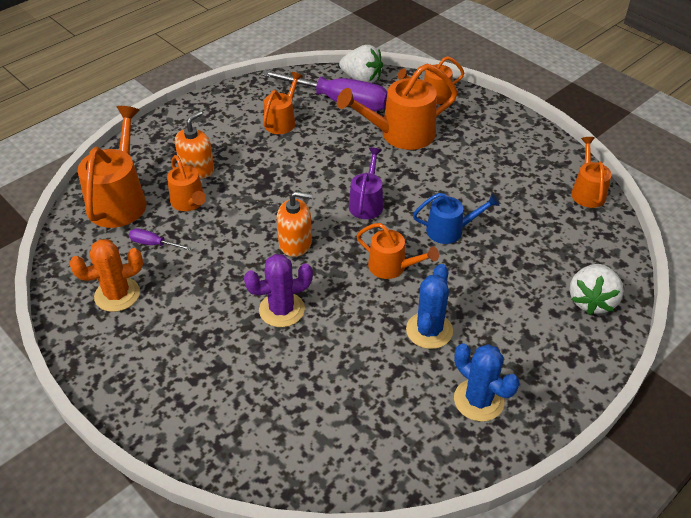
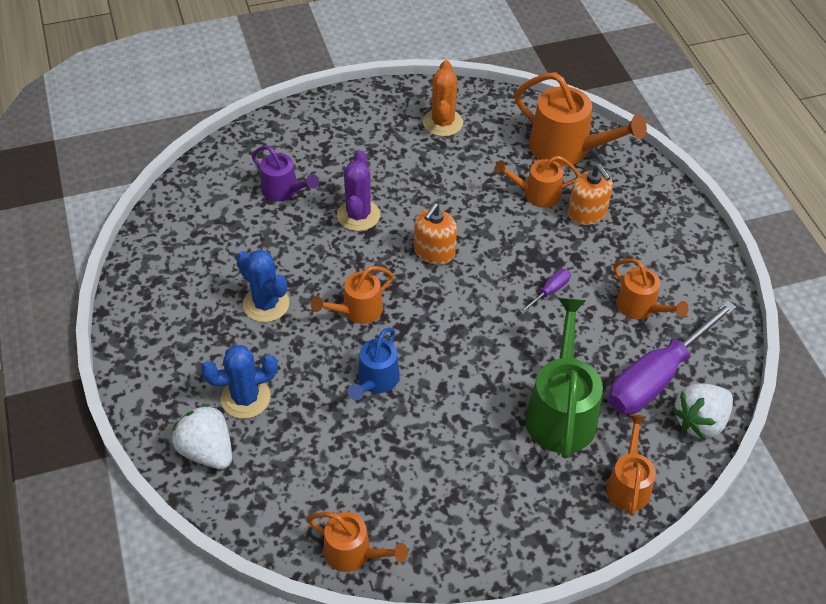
camera: 115 degrees right, 5 degrees up
purple screwdriver [129,228,192,250] -> purple screwdriver moved to [520,269,571,314]
orange watering can [337,64,458,150] -> green watering can [525,298,603,459]
purple watering can [349,147,383,219] -> purple watering can moved to [252,145,319,202]
blue cactus [454,343,520,422] -> blue cactus moved to [201,345,278,419]

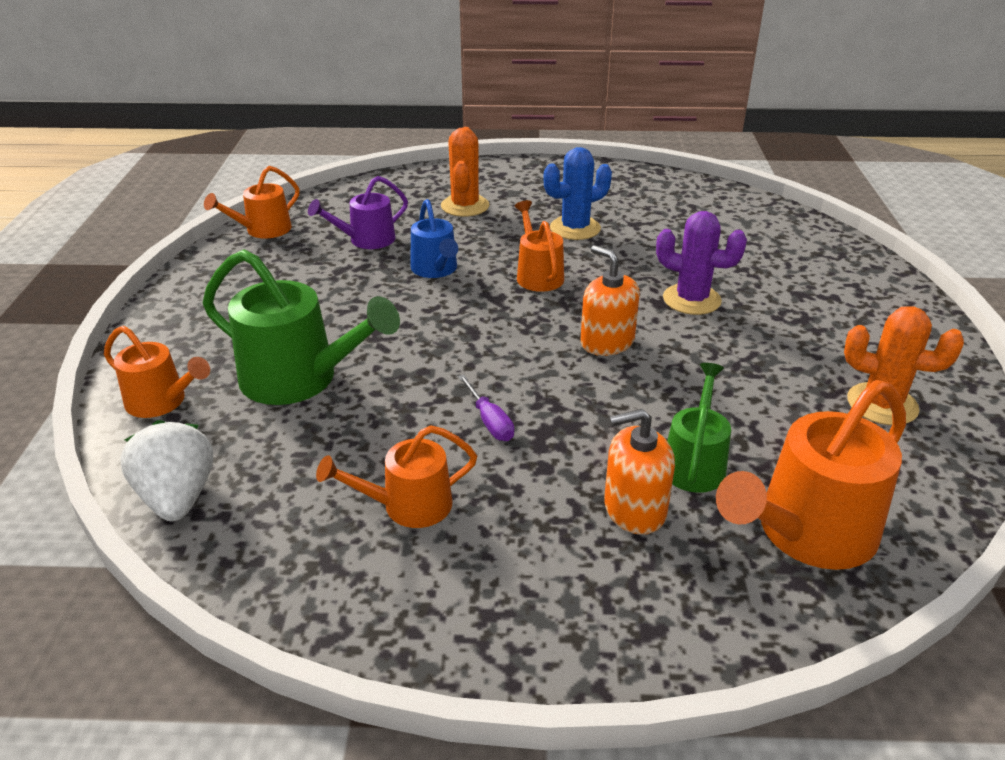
camera: 110 degrees right, 15 degrees down
white strawberry [172,404,232,469] -> none
blue cactus [201,345,278,419] -> orange cactus [441,127,489,217]
purple watering can [252,145,319,202] -> purple watering can moved to [308,176,408,249]
blue watering can [348,327,400,400] -> blue watering can turned 150 degrees counterclockwise [411,199,458,278]
orange watering can [494,156,580,208] -> green watering can [667,363,731,493]
purple screwdriver [608,301,736,414] -> none

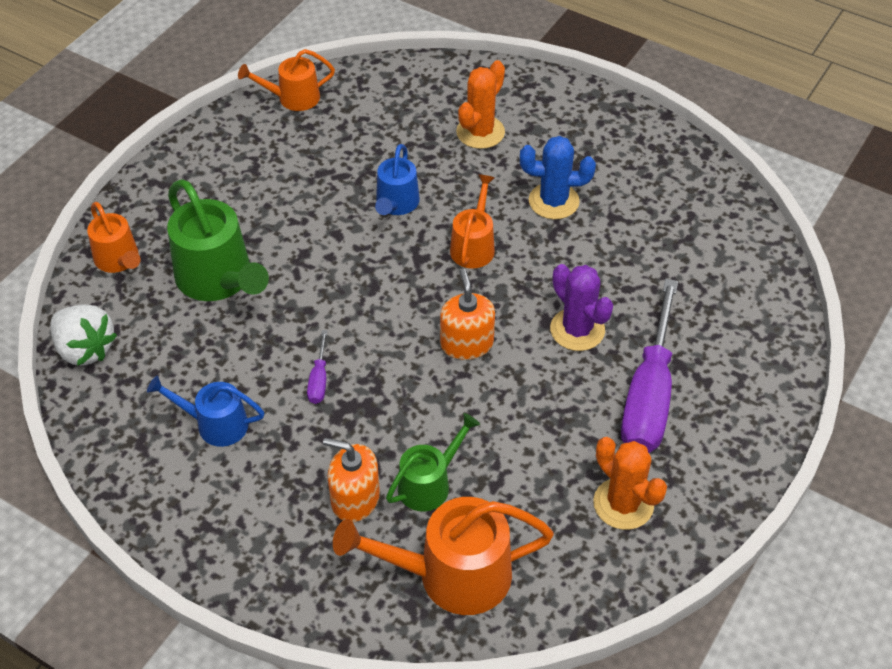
camera: 30 degrees right, 15 degrees up
white strawberry [120,420,213,521] -> white strawberry turned 120 degrees clockwise [51,304,117,366]
purple watering can [308,176,408,249] -> none
orange watering can [316,425,477,528] -> blue watering can [147,375,265,447]
none -> purple screwdriver [621,279,678,453]

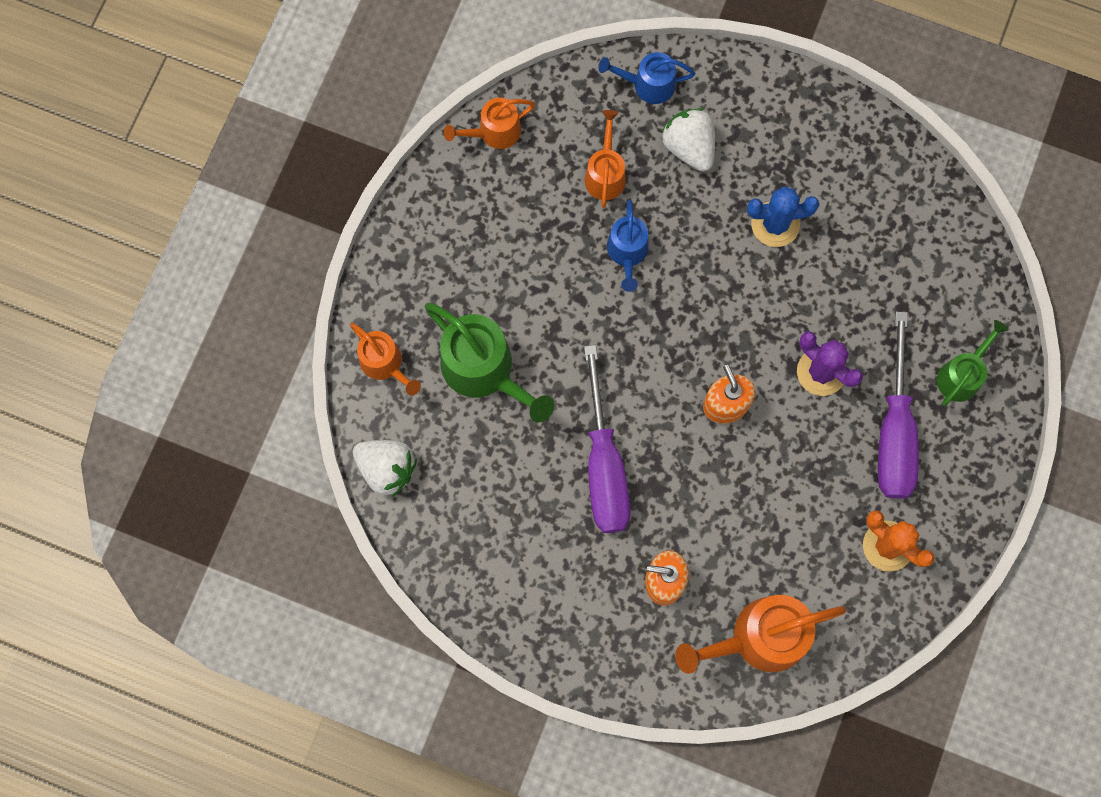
camera: 10 degrees left, 25 degrees up
blue watering can [147,375,265,447] -> blue watering can moved to [598,52,695,104]
purple screwdriver [307,330,327,404] -> purple screwdriver [584,345,631,533], size x2.41
green watering can [386,413,480,511] -> green watering can moved to [937,320,1008,406]
orange watering can [450,174,495,268] -> orange watering can moved to [585,110,626,208]
orange cactus [456,60,505,149] -> white strawberry [661,108,715,172]

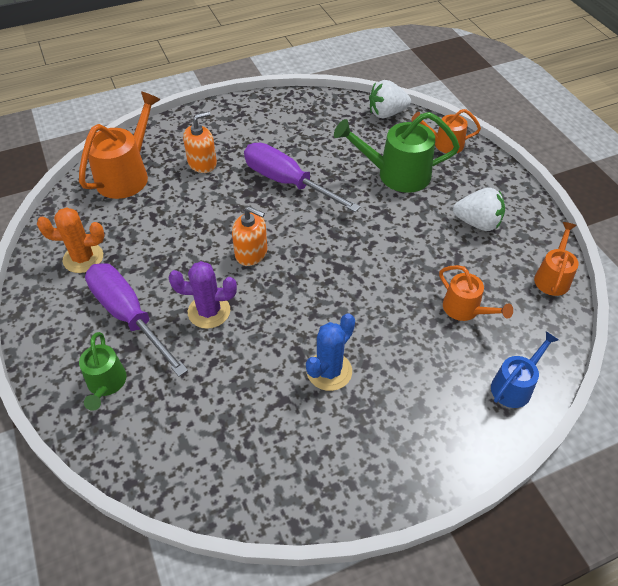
camera: 135 degrees right, 25 degrees down
blue watering can [607,200,649,292] -> none
white strawberry [661,108,715,172] -> white strawberry moved to [453,188,505,231]

